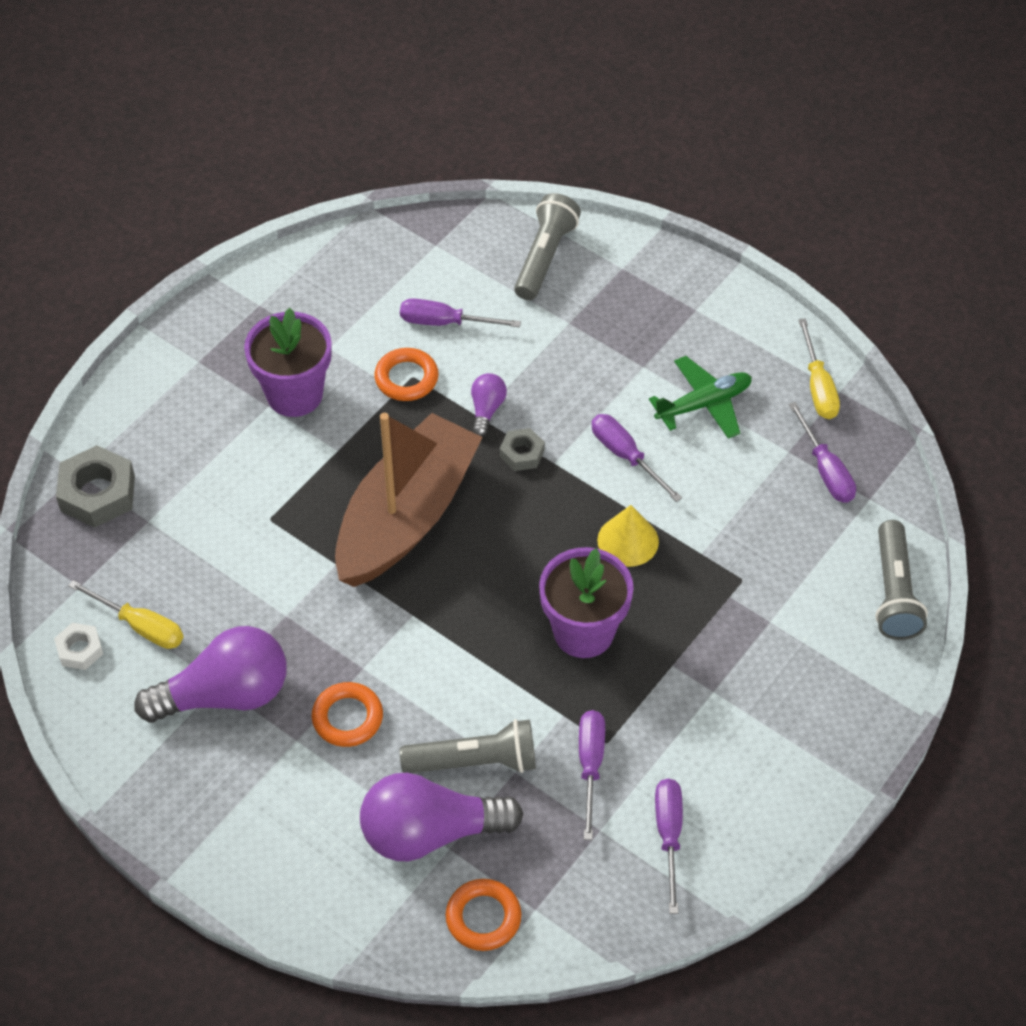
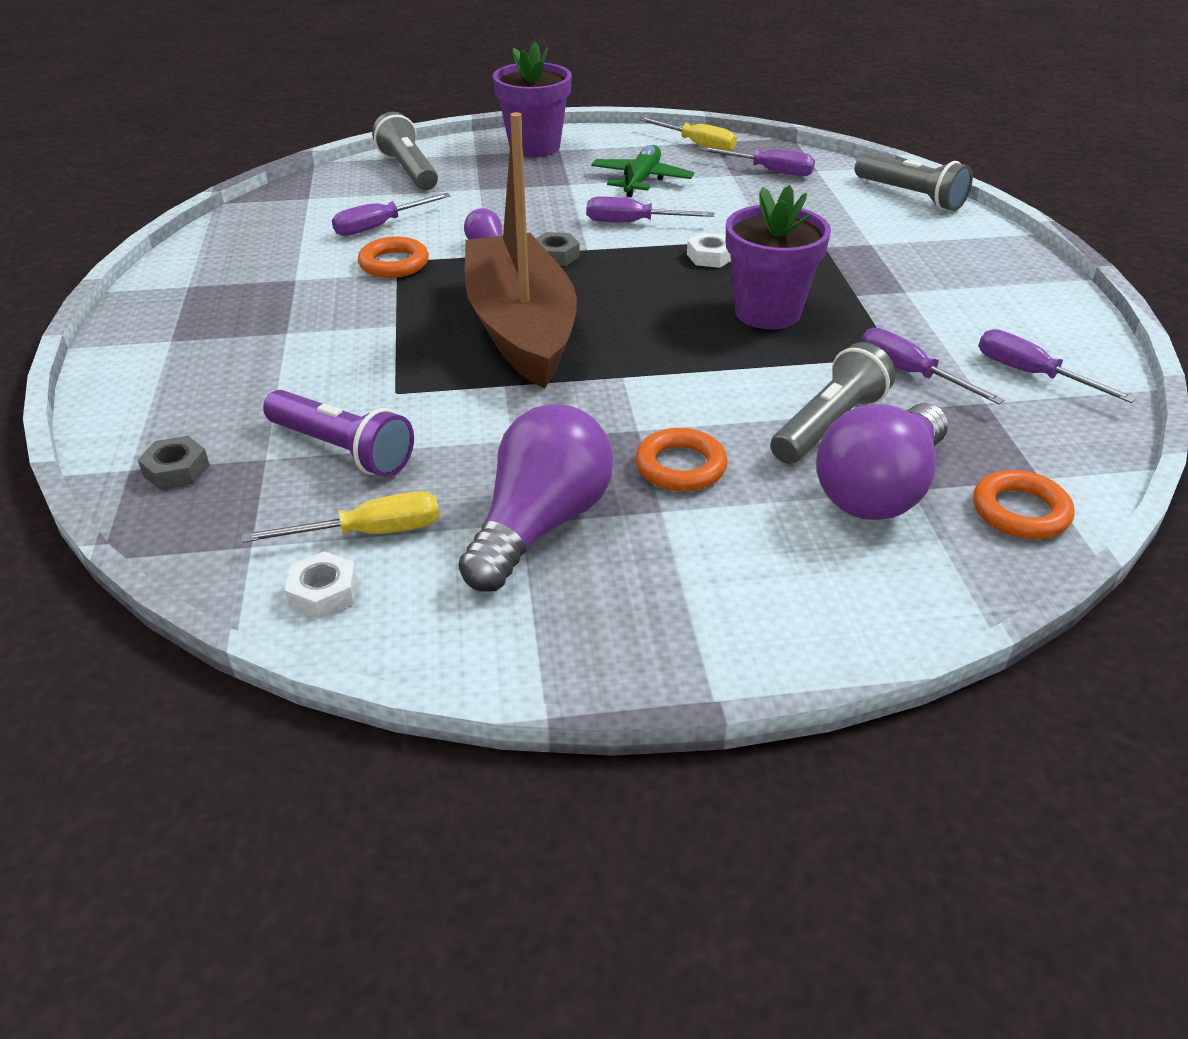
camera: 45 degrees left, 15 degrees down
grey nut [56,445,135,528] -> grey nut [138,436,210,490], size x0.56
purple flower pot [244,308,332,417] -> purple flower pot moved to [493,42,572,157]
yellow cone [597,505,659,567] -> white nut [687,232,731,268]
none -> purple flashlight [263,390,414,477]

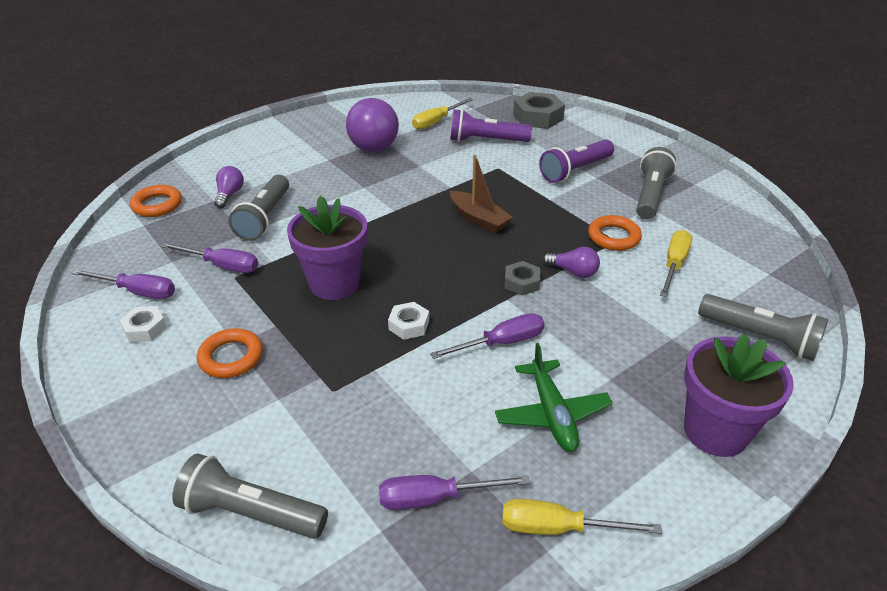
camera: 150 degrees right, 0 degrees up
grey nut [138,436,210,490] -> grey nut [513,92,565,129], size x1.78
white nut [285,551,357,619] -> white nut moved to [120,306,167,342]
purple screwdriver [332,193,451,236] -> yellow screwdriver [660,230,692,297]
brown boat [465,112,577,389] -> brown boat [450,154,513,233], size x0.47
orange ring [635,428,728,491] -> orange ring moved to [197,328,263,378]
purple light bulb [816,403,948,520] -> purple light bulb [214,166,244,208], size x0.47
none -> purple flashlight [539,140,614,183]
none -> grey flashlight [636,147,677,219]

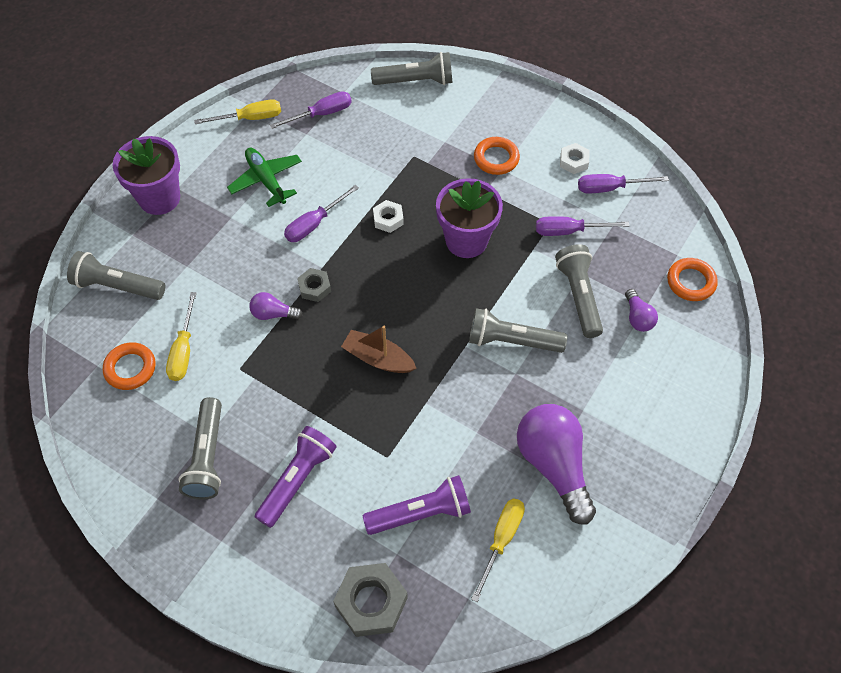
camera: 160 degrees right, 20 degrees up
orange ring [588,215,642,251] -> orange ring moved to [103,342,155,390]
none -> grey flashlight [469,308,567,353]

